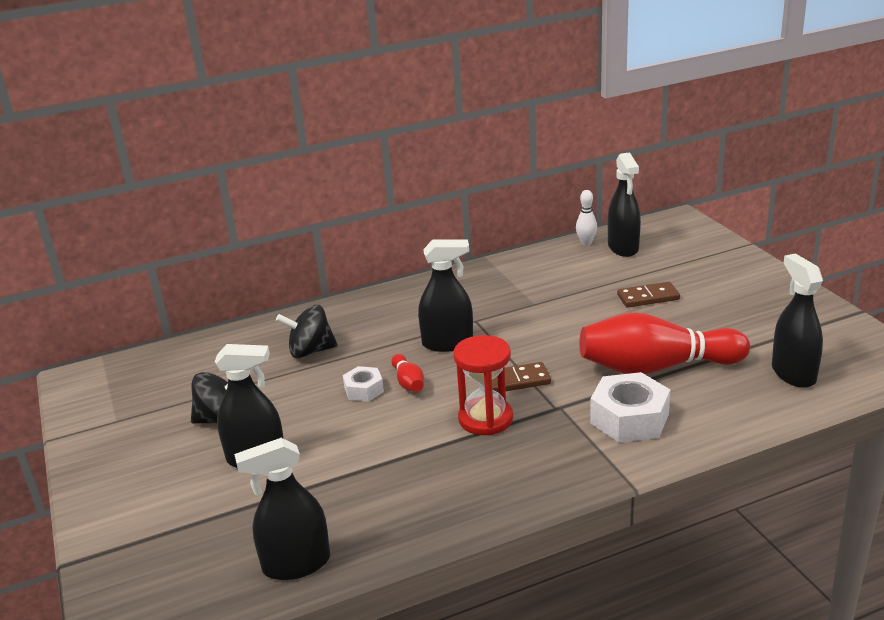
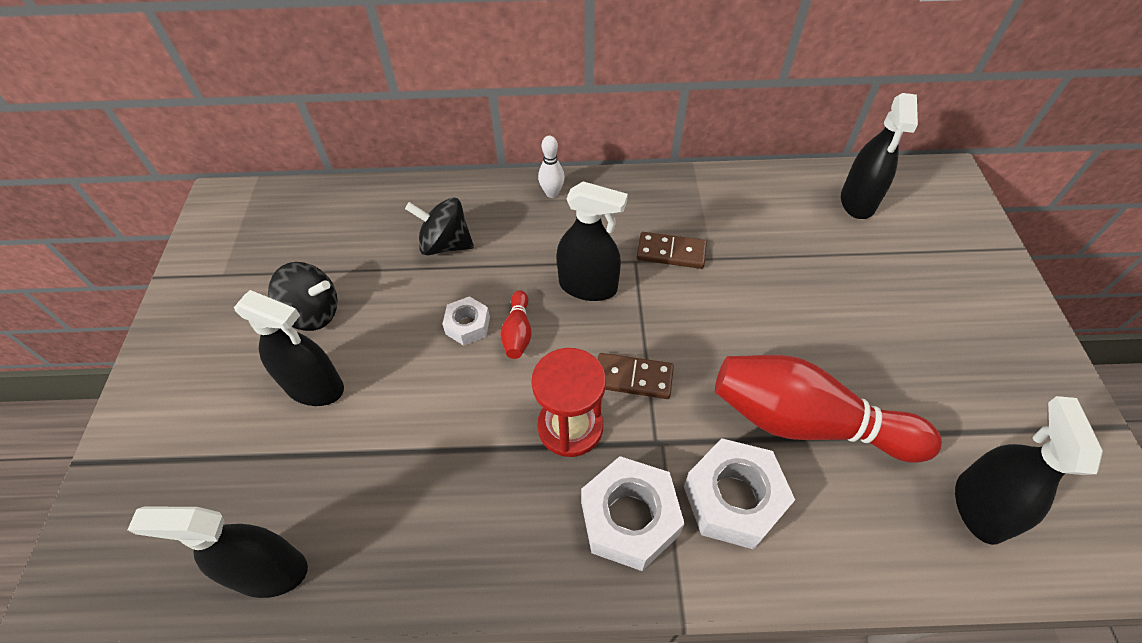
camera: 20 degrees right, 25 degrees up
white bowling pin [576,190,597,246] -> white bowling pin moved to [538,136,565,198]
brown domino [617,282,680,308] -> brown domino moved to [637,232,707,269]
none -> white nut [581,456,685,571]

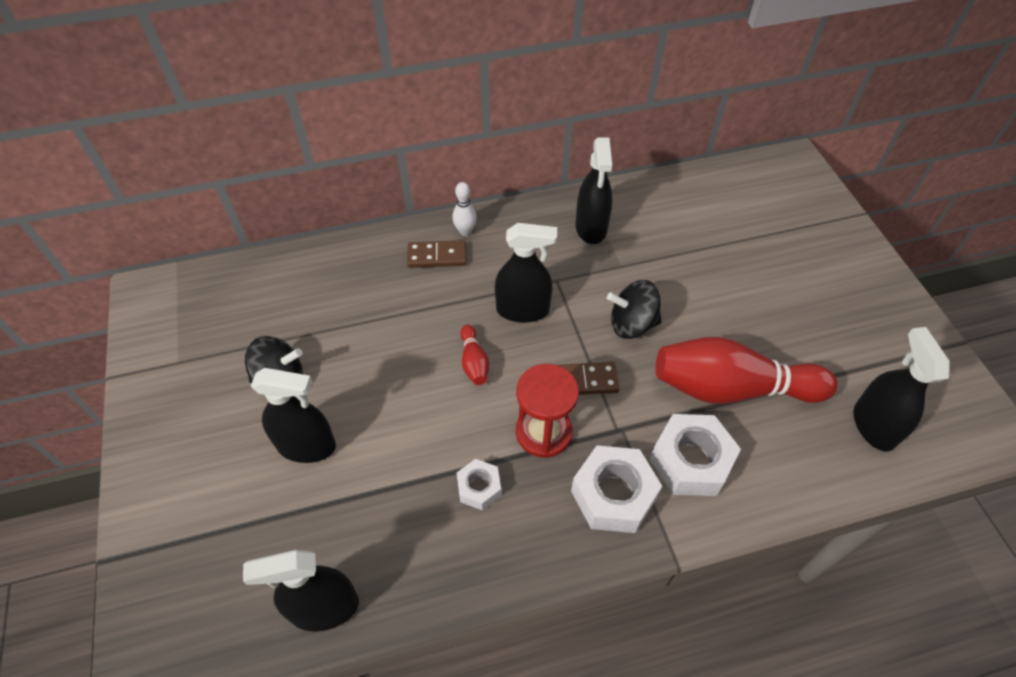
camera: 15 degrees left, 0 degrees up
black spinning top [405,198,474,255] -> black spinning top moved to [607,280,662,339]
white nut [442,296,490,346] -> white nut moved to [457,459,501,511]
brown domino [637,232,707,269] -> brown domino moved to [407,240,466,268]
black spray bottle [841,93,918,219] -> black spray bottle moved to [576,137,613,244]

